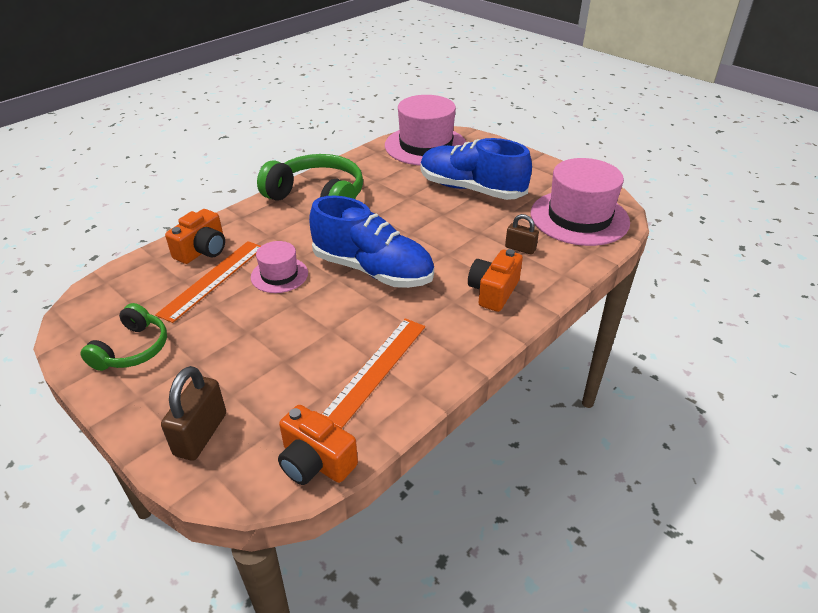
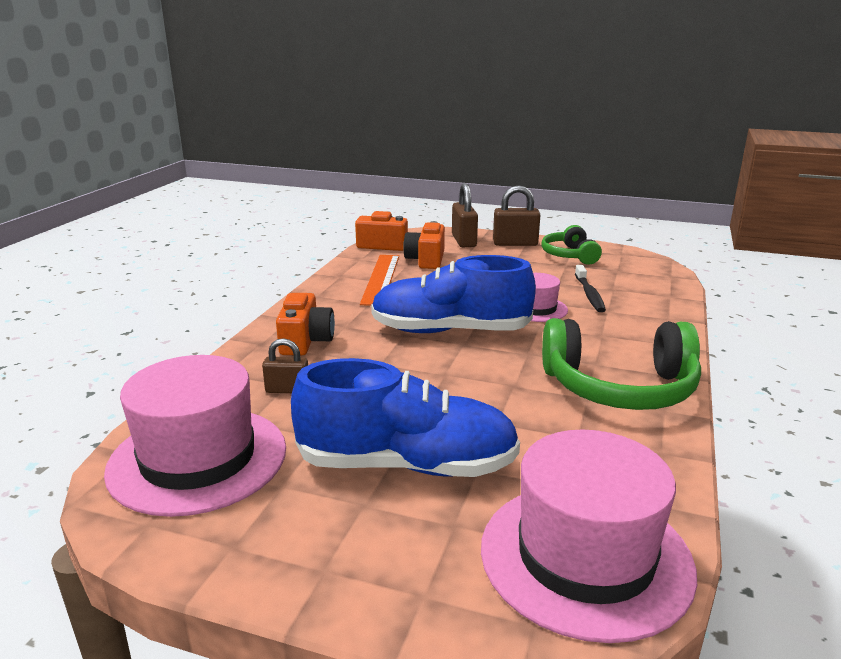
camera: 155 degrees right, 15 degrees down
orange ruler [155,241,261,323] -> black toothbrush [575,265,606,312]
orange camera [165,209,225,264] -> orange camera moved to [403,221,445,269]
none -> brown padlock [493,185,540,246]

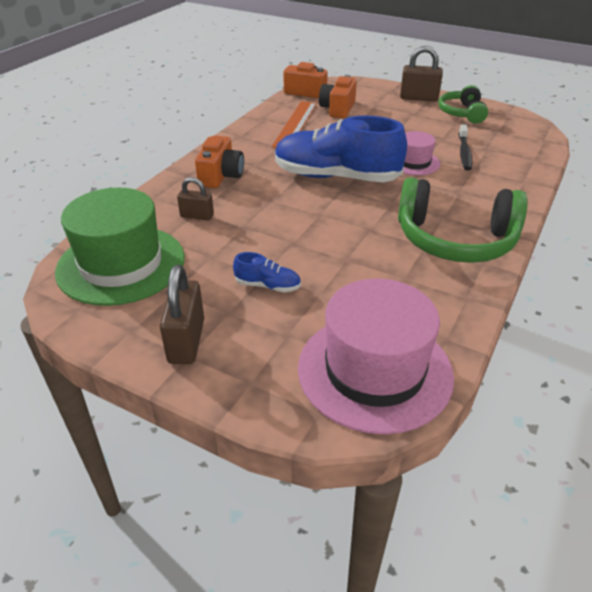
camera: 10 degrees right, 15 degrees up
pink hat [104,355,286,517] -> green hat [55,188,185,306]
blue shoe [291,358,520,477] -> blue shoe [233,252,301,292], size x0.41
brown padlock [452,183,478,247] -> brown padlock moved to [160,265,204,364]

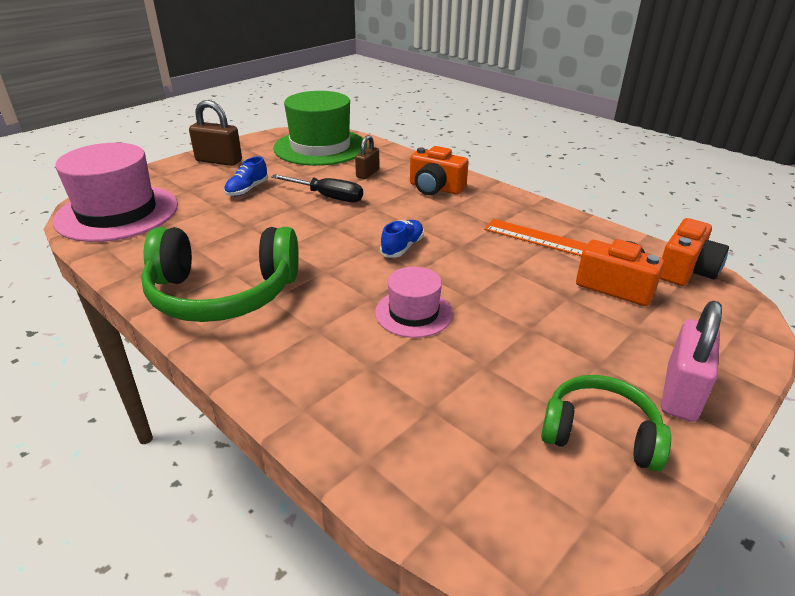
camera: 105 degrees right, 5 degrees down
blue shoe [275,115,407,182] -> blue shoe [380,220,424,258], size x0.41
green headphones [398,177,528,263] -> green headphones turned 120 degrees counterclockwise [141,227,299,322]
brown padlock [400,46,443,102] -> pink padlock [661,301,722,422]
black toothbrush [459,124,472,171] -> none
none -> black screwdriver [271,174,363,203]

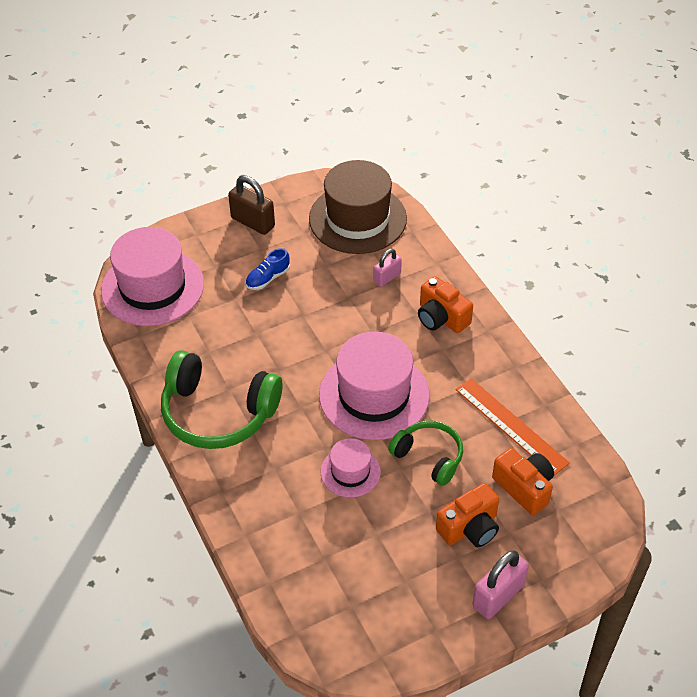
camera: 20 degrees right, 15 degrees up
black screwdriver [271,174,363,203] -> none
green hat [273,91,367,166] -> brown hat [309,160,407,254]
brown padlock [355,135,379,179] -> pink padlock [373,249,402,287]
blue shoe [380,220,424,258] -> pink hat [319,332,430,440]
green headphones [541,375,671,472] -> green headphones moved to [388,421,463,486]
orange camera [660,218,729,286] -> orange camera moved to [436,483,499,547]

